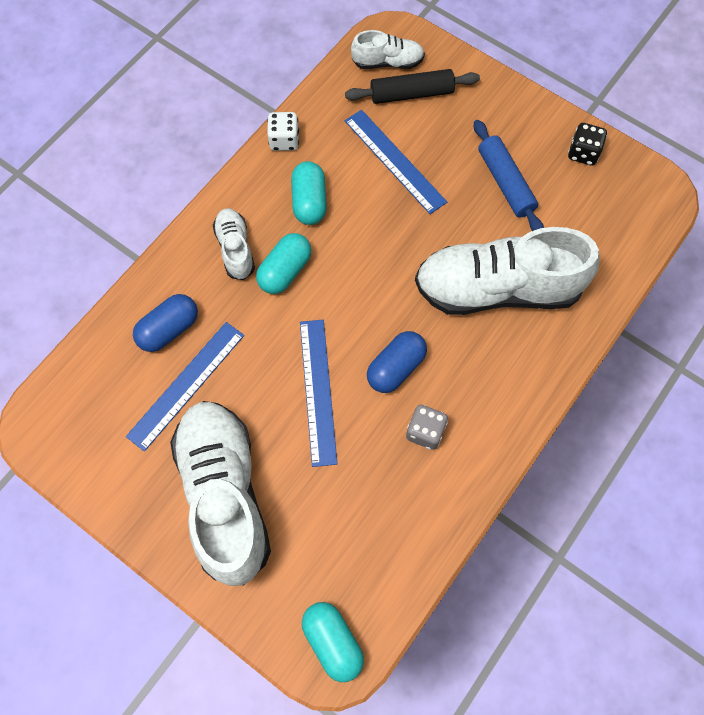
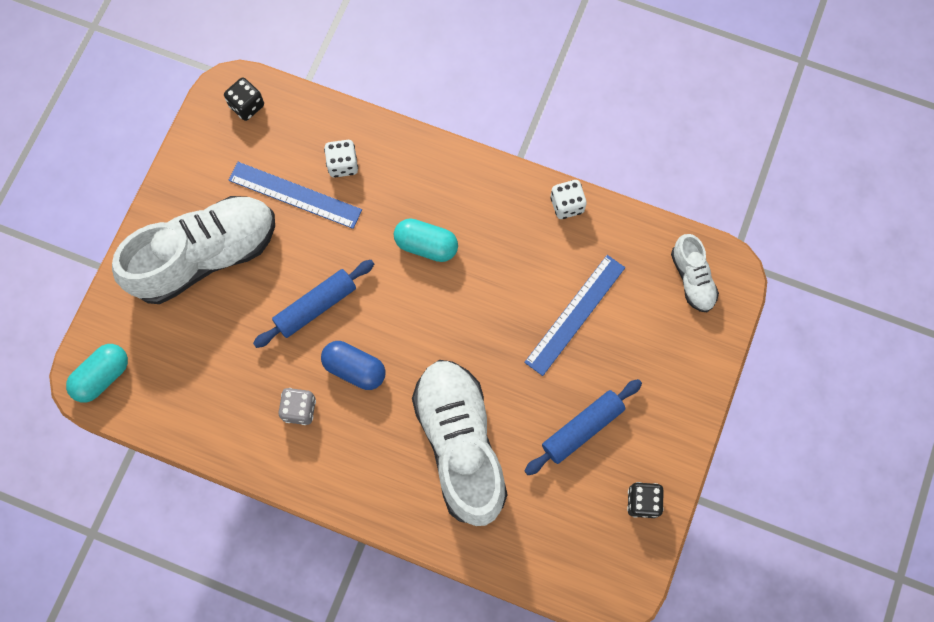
camera: 75 degrees right, 5 degrees up
blue capsule [133,294,198,352] -> white dice [324,140,358,178]
white shoe [213,208,255,280] -> none
turquoise capsule [291,161,327,225] -> none
blue ruler [300,320,338,467] -> blue rolling pin [253,260,374,348]
black rolling pin [345,69,480,104] -> none
none -> black dice [224,78,264,121]

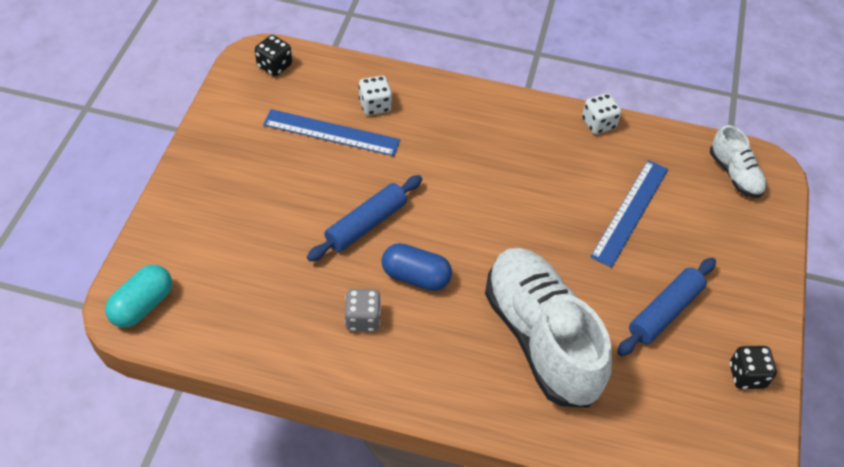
camera: 10 degrees left, 20 degrees down
white shoe [112,196,275,304] -> none
turquoise capsule [394,218,458,262] -> none

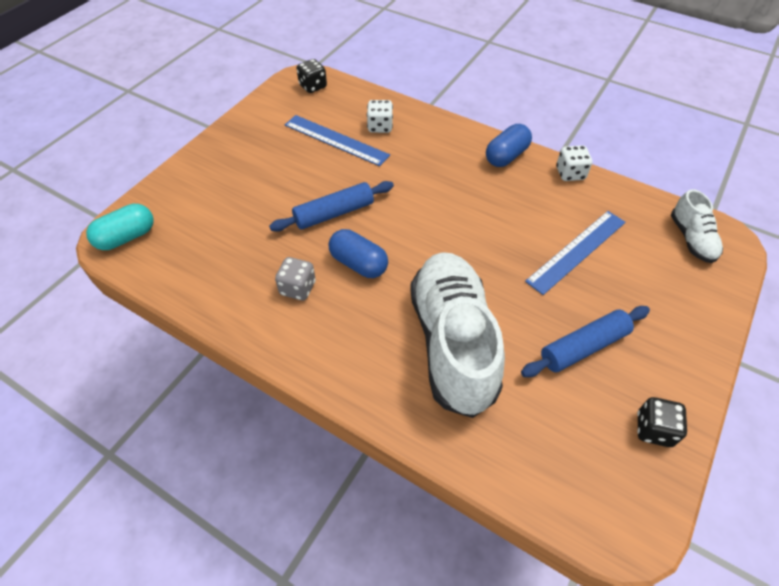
camera: 20 degrees right, 0 degrees up
none -> blue capsule [486,124,532,167]

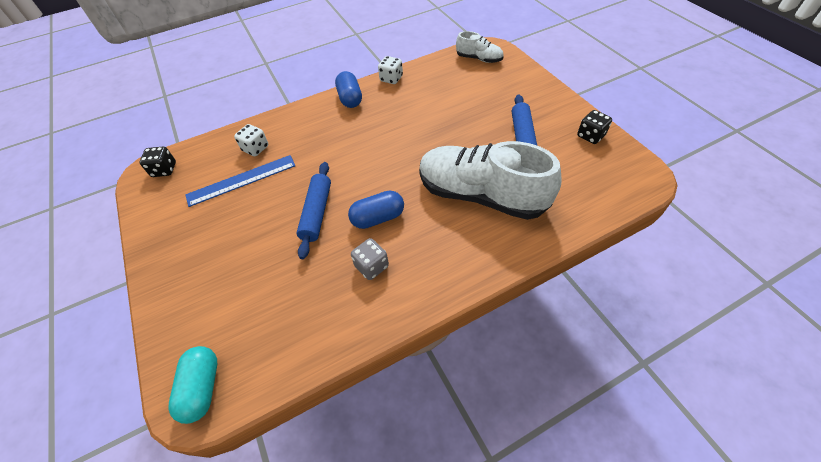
camera: 55 degrees left, 0 degrees up
blue ruler [525,211,626,295] -> none

